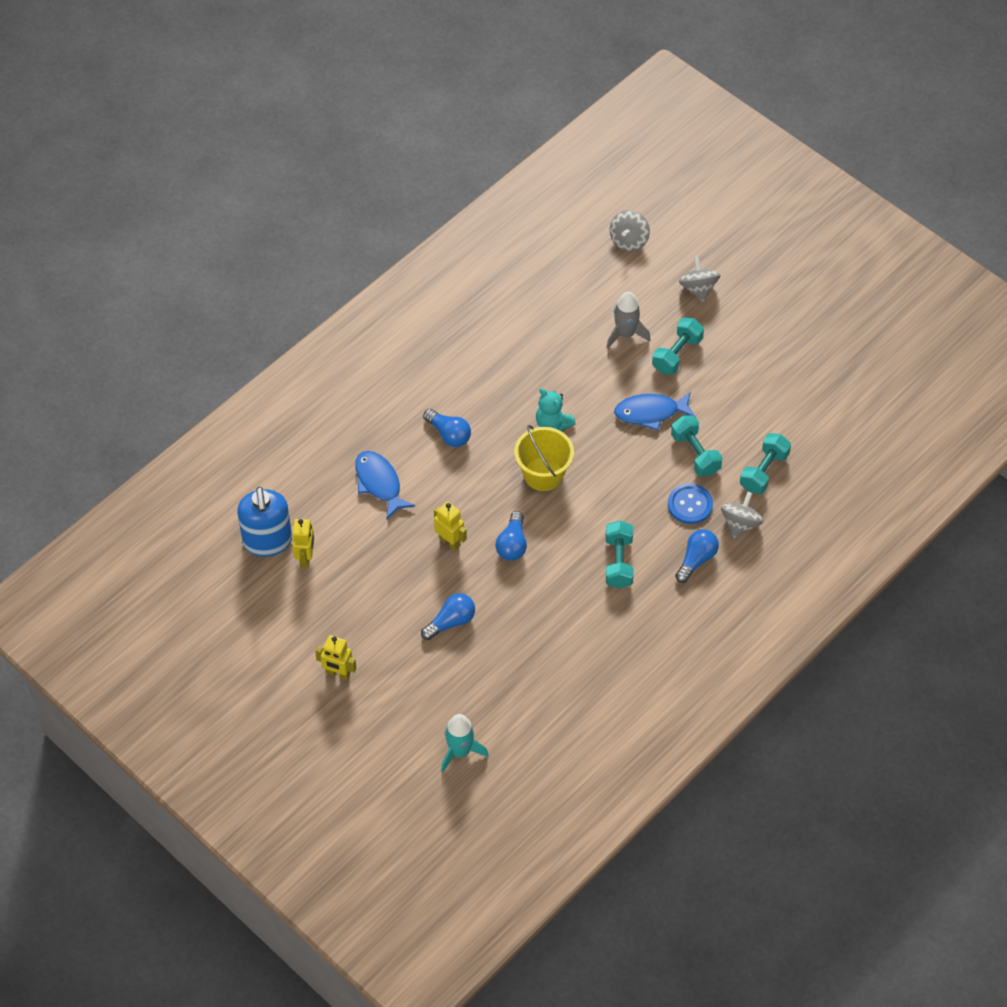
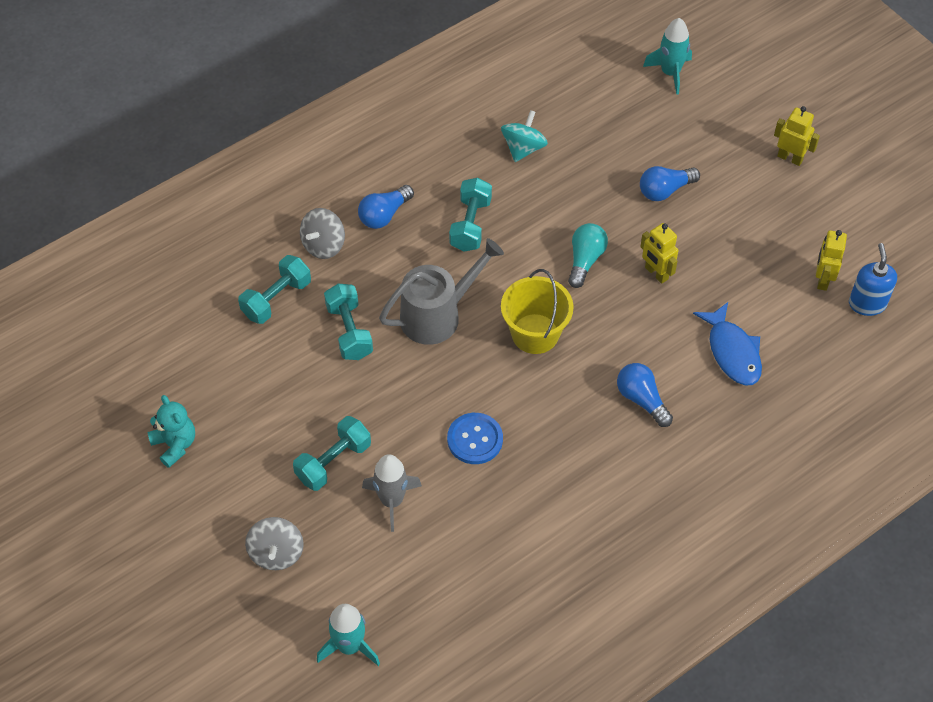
camera: 170 degrees left, 0 degrees up
blue soap dispenser [237,487,292,557] -> blue soap dispenser [849,243,897,316], size x0.67
blue light bulb [495,511,527,561] -> turquoise light bulb [568,223,608,288]
turquoise teddy bear [536,388,576,431] -> turquoise teddy bear moved to [148,395,195,468]
grey spinning top [610,210,650,251] -> turquoise rocket [317,604,380,666]
blue fish [614,391,696,431] -> none
blue button [668,483,713,524] -> blue button moved to [447,413,503,464]
none -> grey watering can [379,238,504,345]
none -> turquoise spinning top [501,110,548,162]

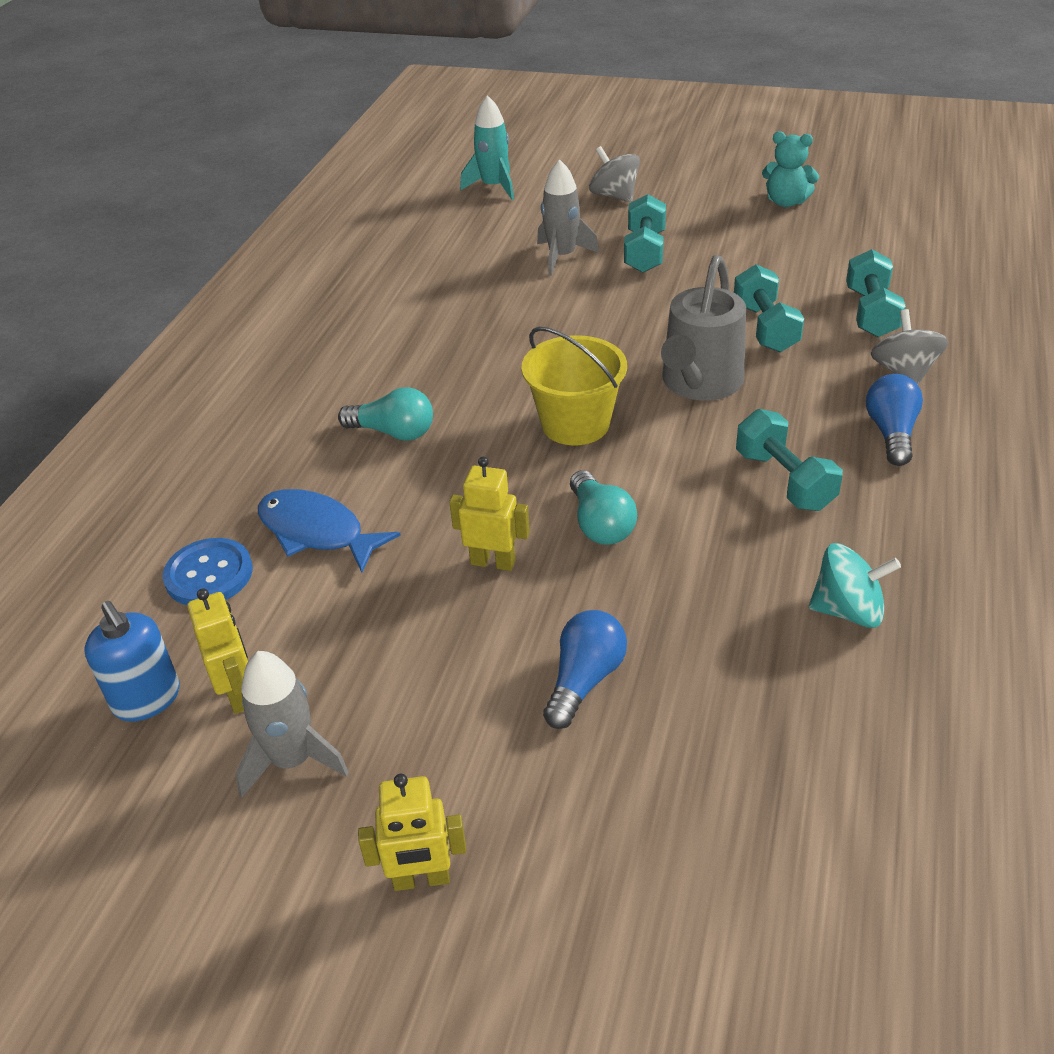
camera: 145 degrees right, 15 degrees down
turquoise dumbbell [324,283,373,360] -> turquoise dumbbell turned 45 degrees clockwise [734,264,804,352]
blue button [447,413,503,464] -> blue button moved to [163,538,253,605]
turquoise spinning top [501,110,548,162] -> turquoise spinning top turned 75 degrees counterclockwise [809,543,901,628]
blue light bulb [617,363,673,427] -> turquoise light bulb [338,387,433,441]
turquoise rocket [643,18,692,95] -> none
none -> grey rocket [236,651,349,797]

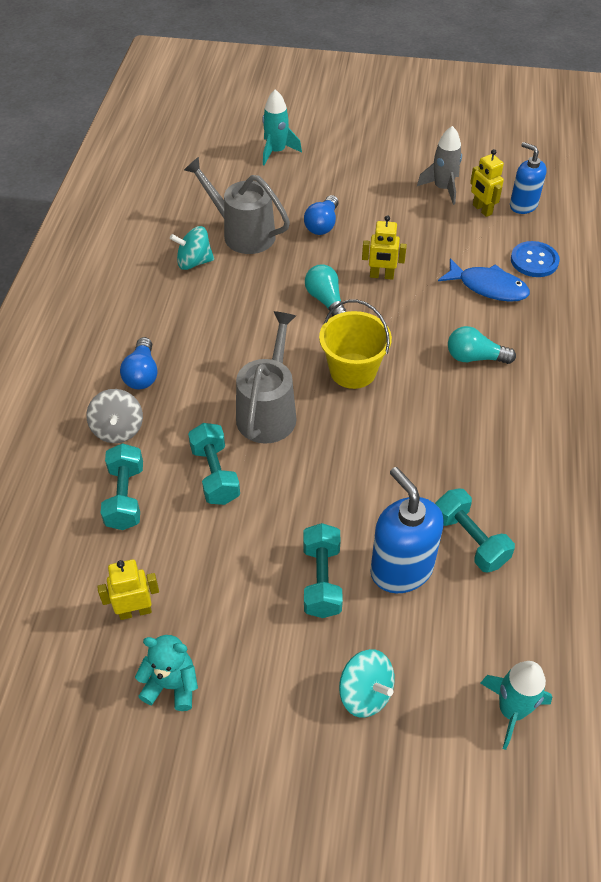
camera: 170 degrees right, 10 degrees up
yellow robot [358,774,466,891] -> yellow robot moved to [97,559,159,620]
grey rocket [537,159,599,276] -> blue soap dispenser [370,467,444,593]
grey spinning top [589,146,640,202] -> turquoise spinning top [339,649,395,718]
turquoise dumbbell [736,409,843,511] -> turquoise dumbbell moved to [435,488,515,573]
none -> grey watering can [184,157,290,254]
none -> turquoise rocket [262,89,302,166]

